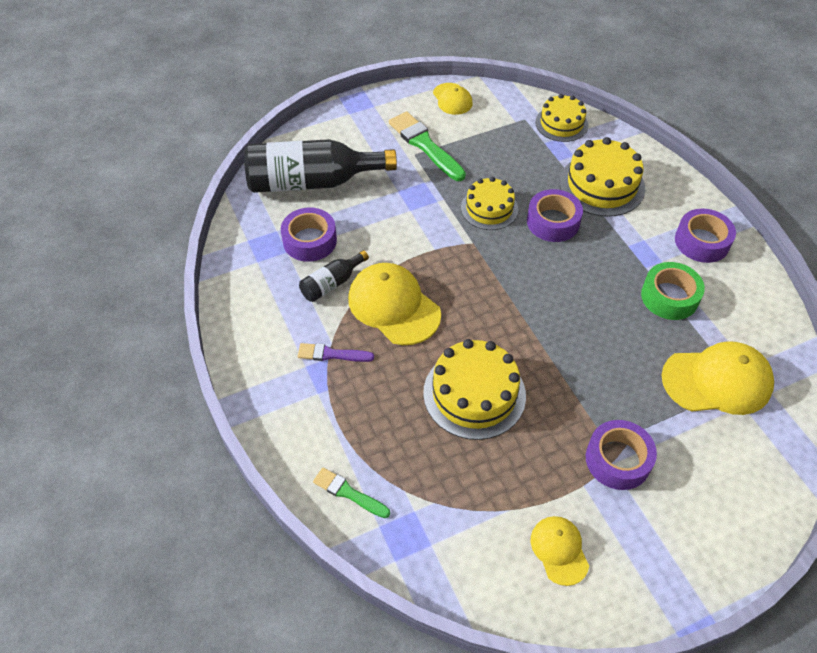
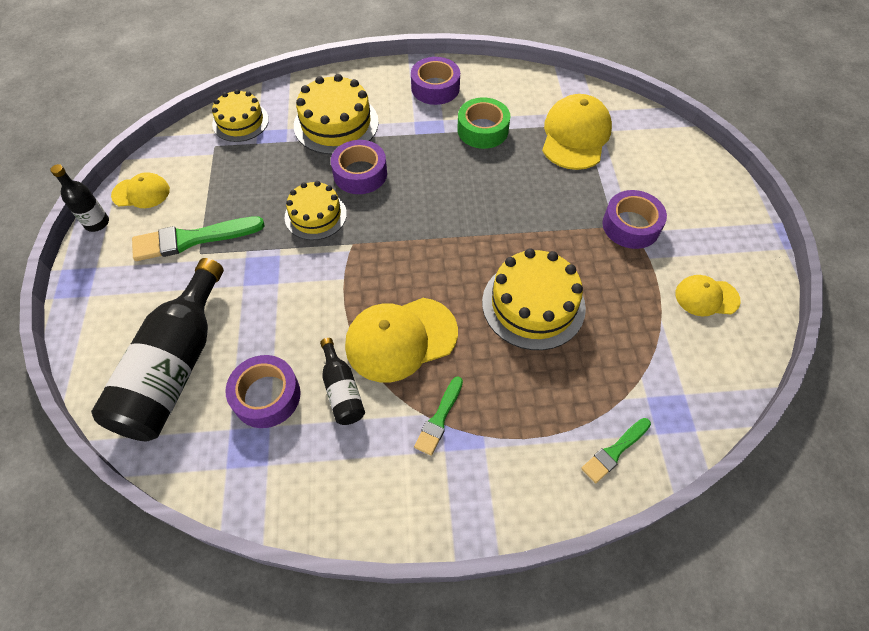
camera: 70 degrees left, 5 degrees up
purple brush [298,343,374,362] -> green brush [414,377,463,456]
none -> black bottle [50,164,109,232]

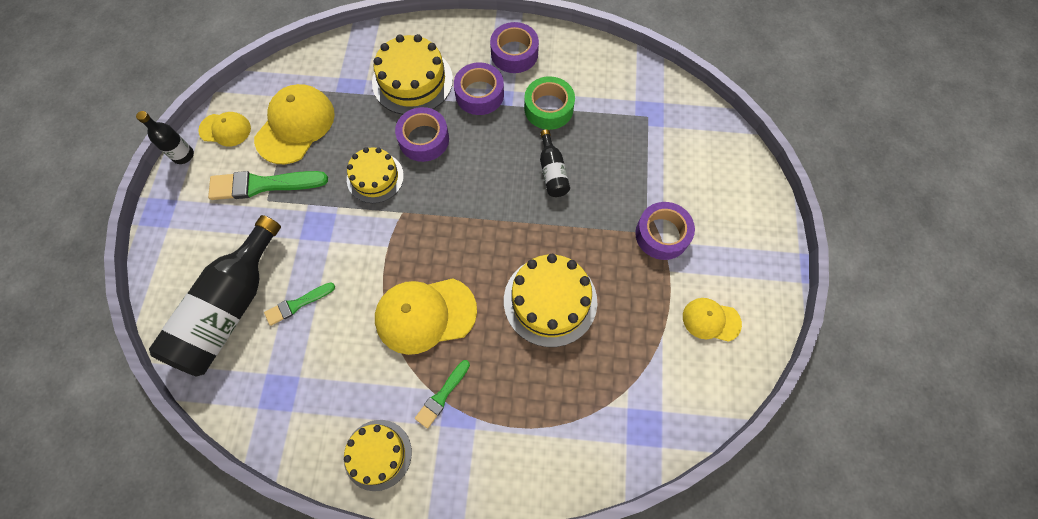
camera: 10 degrees right, 10 degrees up
yellow cake [212,89,269,142] -> yellow cake moved to [344,420,412,491]
purple tape [225,355,301,428] -> purple tape moved to [454,62,504,115]
black bottle [320,338,365,425] -> black bottle moved to [540,129,570,197]
yellow cap [542,94,612,170] -> yellow cap moved to [254,84,335,164]
green brush [581,418,651,483] -> green brush moved to [264,282,335,326]

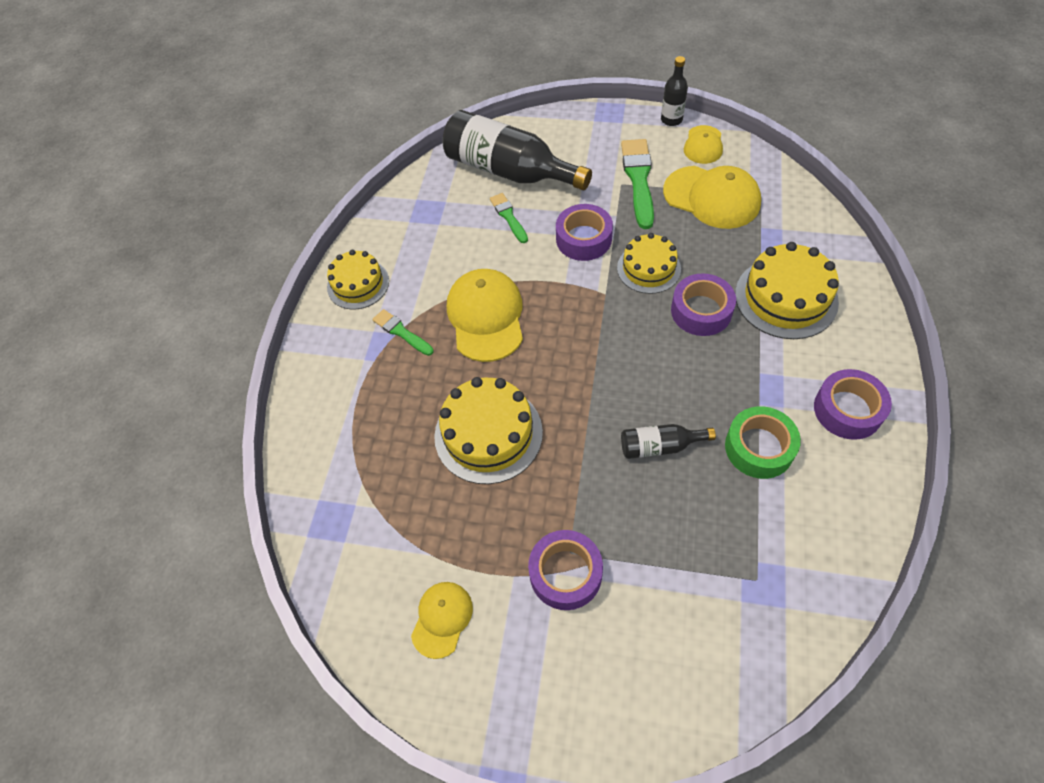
camera: 100 degrees right, 10 degrees down
purple tape [454,62,504,115] -> purple tape moved to [556,204,613,261]

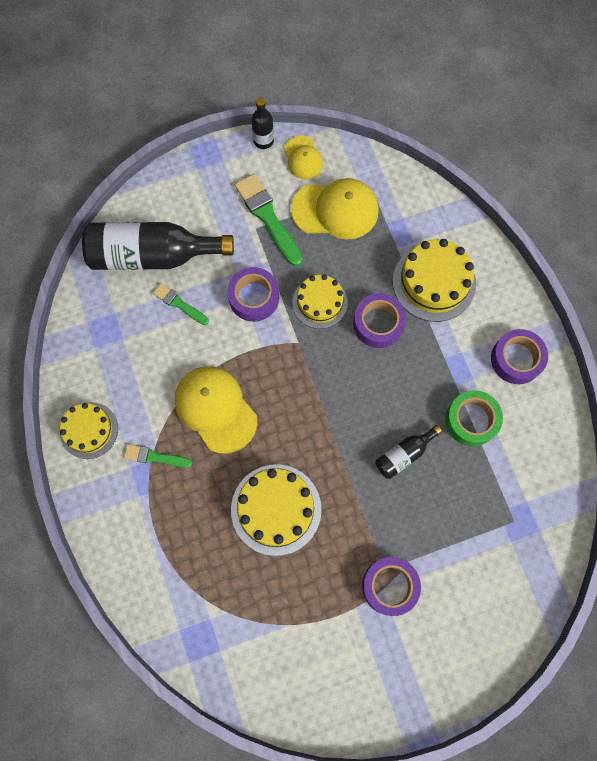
camera: 35 degrees left, 15 degrees up
yellow cap [411,582,473,659] -> none

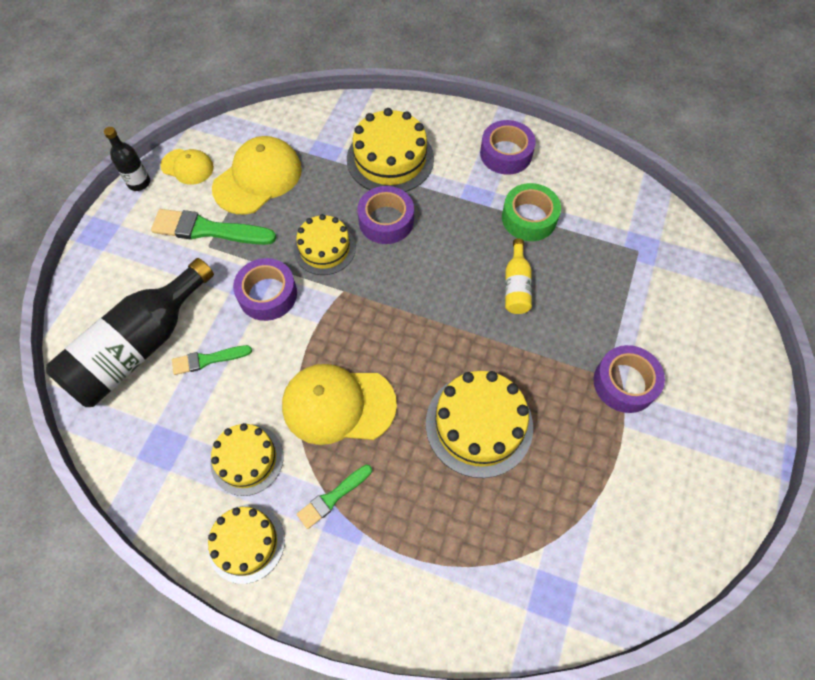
camera: 50 degrees left, 10 degrees down
black bottle [376,425,442,479] -> yellow bottle [505,238,532,314]
none -> yellow cake [210,423,283,496]

